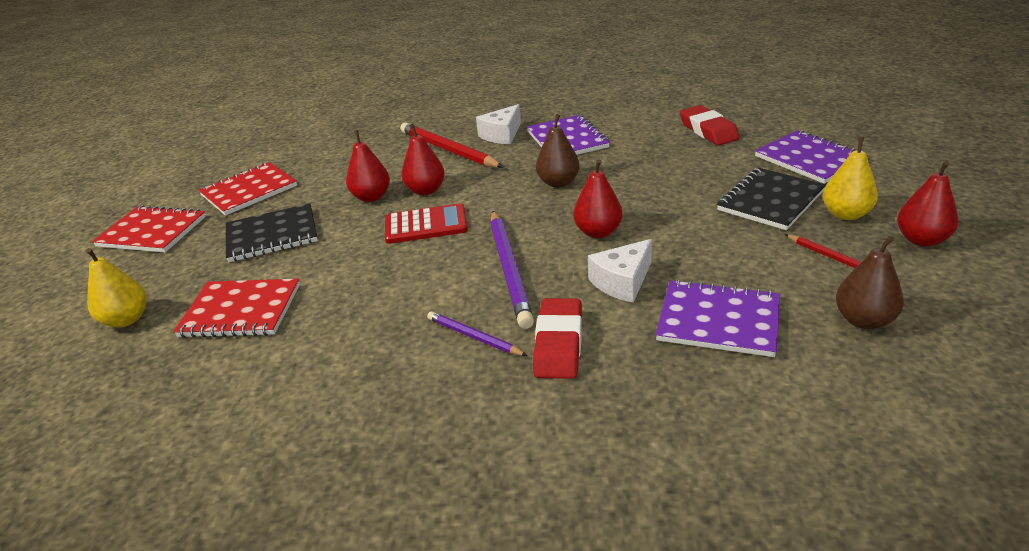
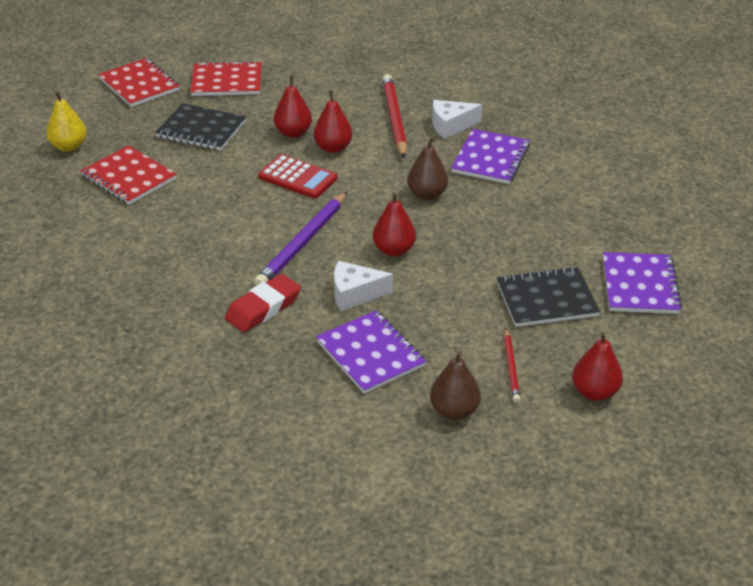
camera: 35 degrees right, 5 degrees up
purple pencil [427,311,527,356] -> none
red eraser [680,105,740,145] -> none
yellow pear [823,137,878,220] -> none

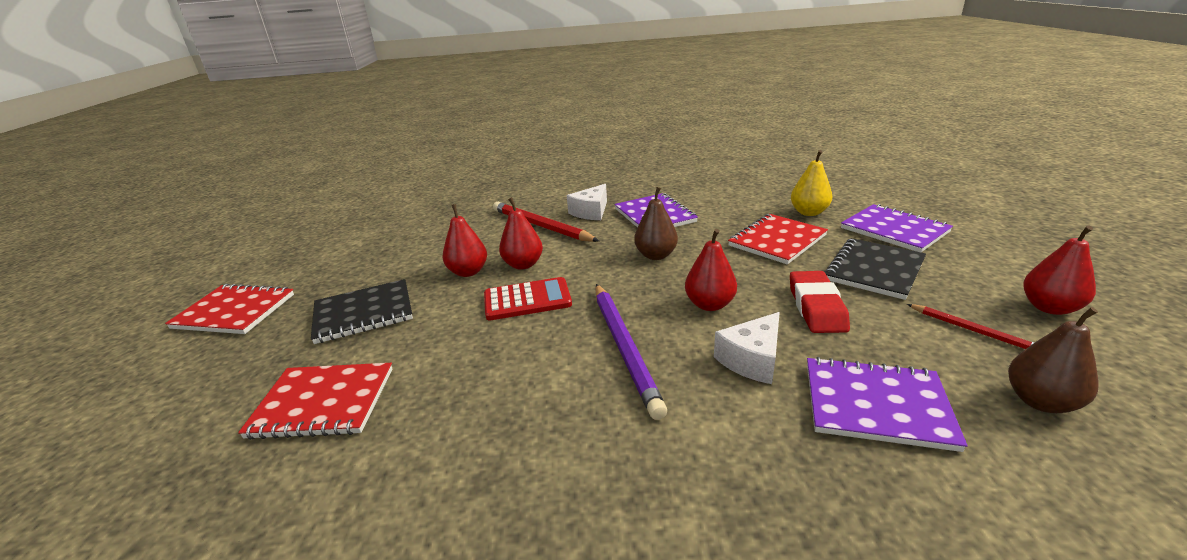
camera: 40 degrees left, 10 degrees down
yellow pear [47,91,87,152] -> yellow pear moved to [791,150,832,216]
red notebook [190,61,262,96] -> red notebook moved to [728,214,828,265]
red eraser [225,274,301,332] -> red eraser moved to [790,271,850,333]

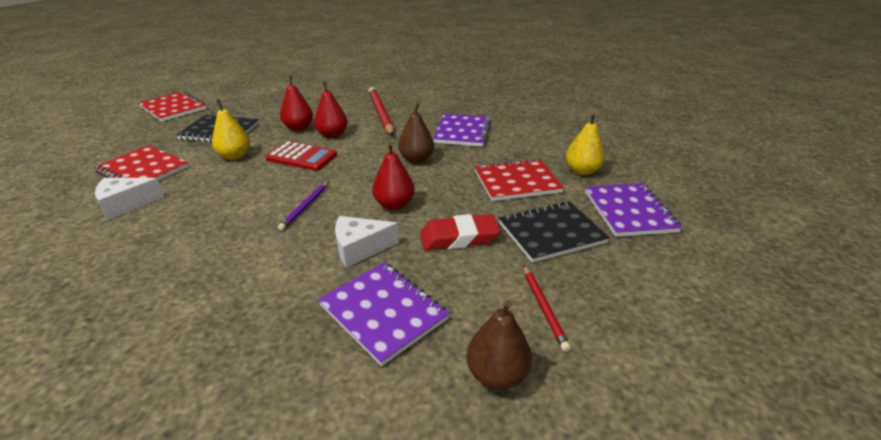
camera: 30 degrees right, 5 degrees up
white cheese [567,184,607,220] -> white cheese moved to [95,178,165,220]
purple pencil [595,284,667,420] -> purple pencil [278,181,329,231], size x0.54
red eraser [790,271,850,333] -> red eraser turned 45 degrees clockwise [420,214,500,250]
red pear [1023,225,1096,315] -> none
none -> yellow pear [212,99,250,160]

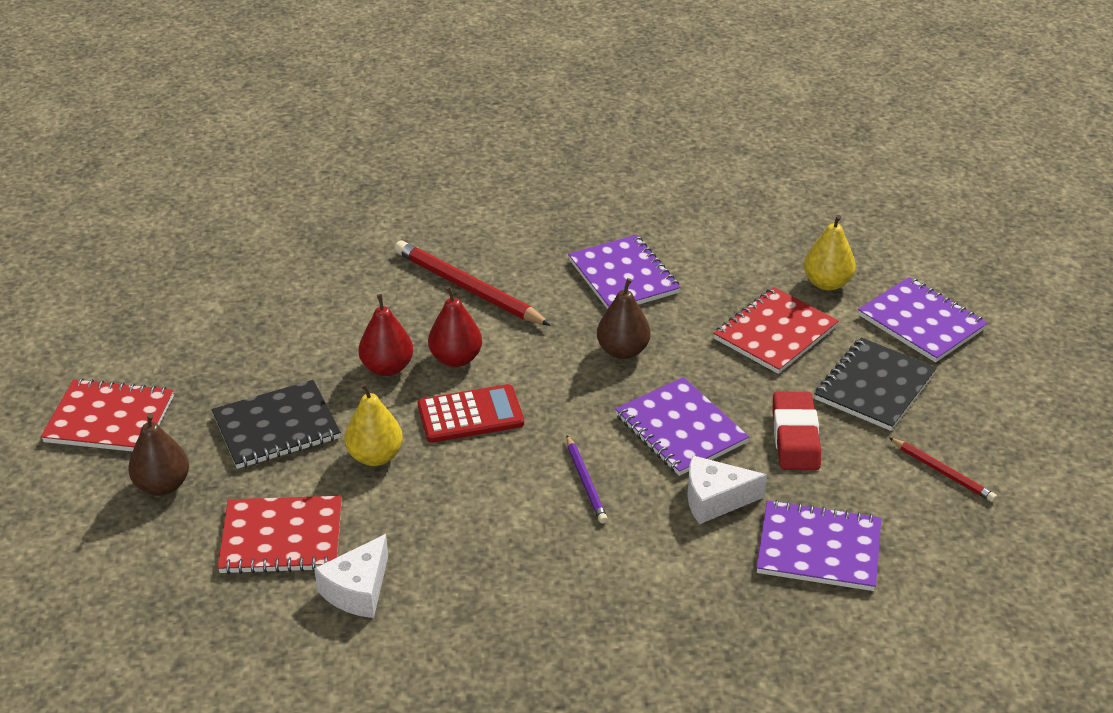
camera: 35 degrees left, 5 degrees up
white cheese [335,216,399,268] -> white cheese turned 45 degrees clockwise [687,455,767,524]
red pear [372,143,414,210] -> purple notebook [615,377,749,476]
red eraser [420,214,500,250] -> red eraser turned 45 degrees counterclockwise [773,392,821,470]
brown pear [467,301,532,390] -> brown pear moved to [128,413,189,496]

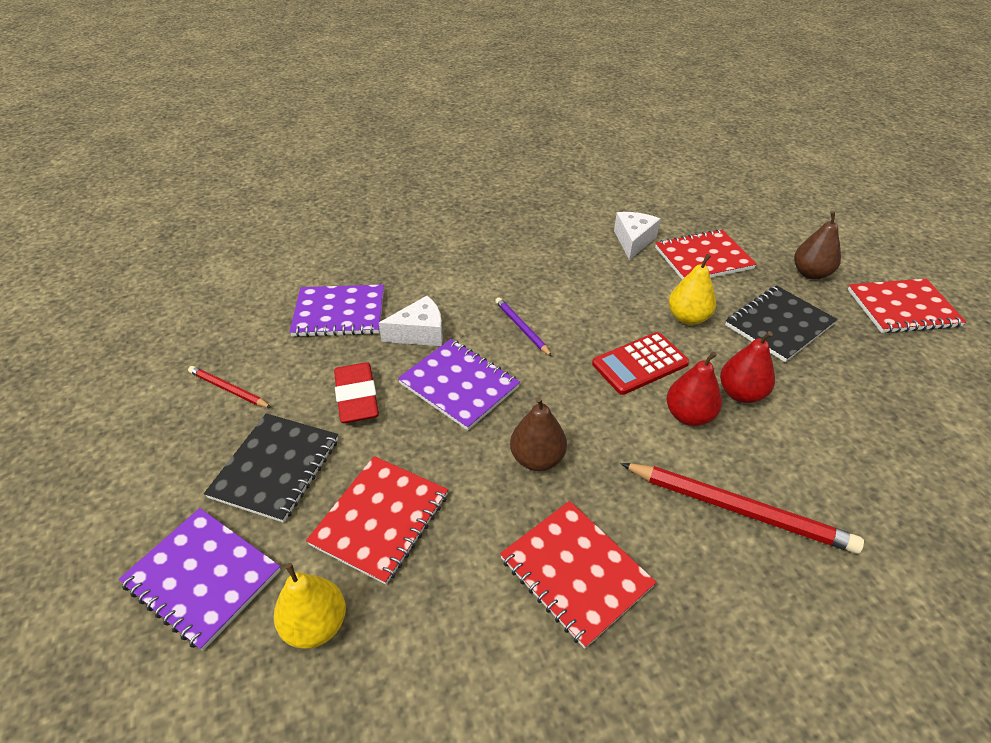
camera: 165 degrees right, 5 degrees up
purple notebook [568,235,681,309] -> red notebook [500,501,656,649]

